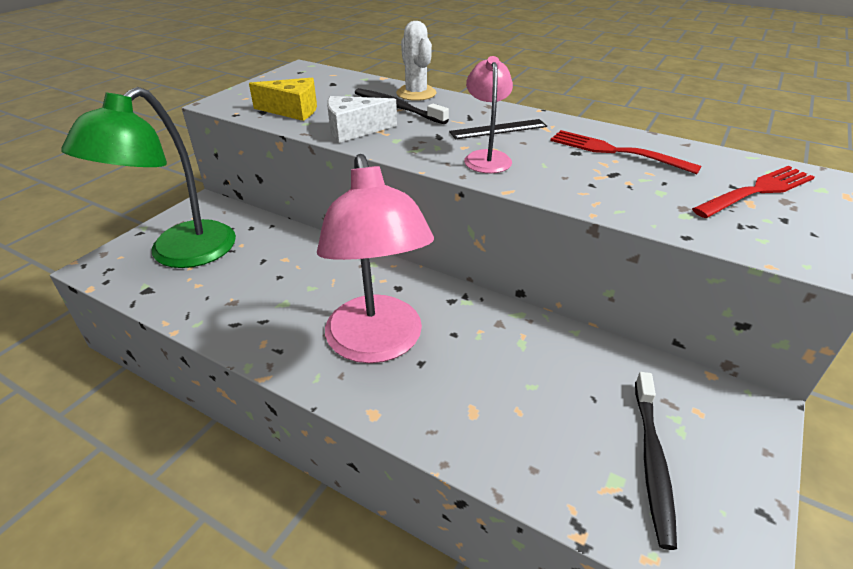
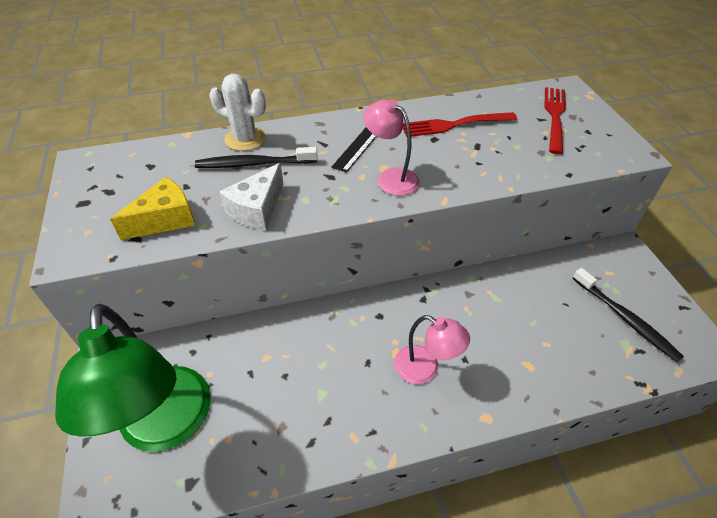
camera: 45 degrees left, 10 degrees up
pink lamp [317,154,434,363] -> pink lamp [394,315,470,384], size x0.52

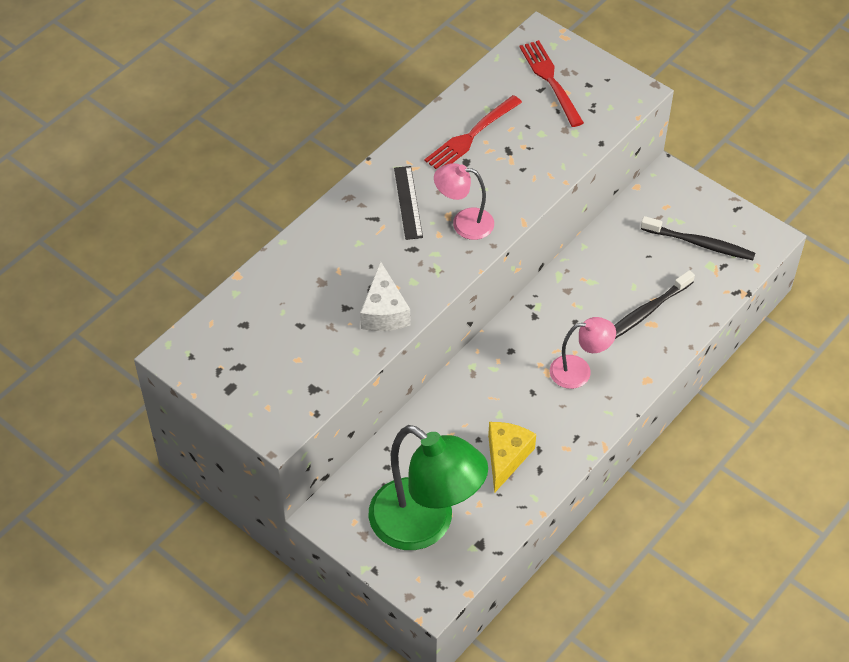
camera: 35 degrees left, 5 degrees up
yellow cheese [110,177,195,240] -> yellow cheese moved to [488,422,536,493]
black toothbrush [195,147,318,168] -> black toothbrush moved to [614,270,695,339]
white cactus [209,74,266,151] -> none

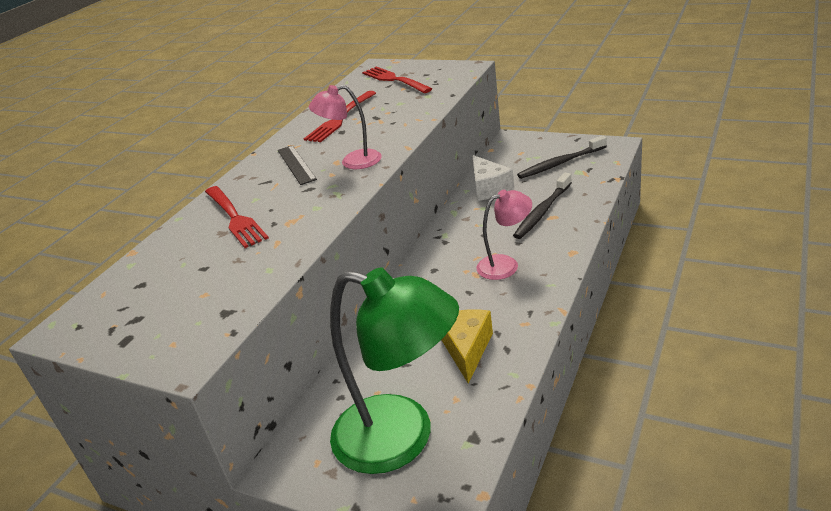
camera: 10 degrees left, 20 degrees down
white cheese [360,261,410,331] -> white cheese moved to [472,155,514,201]
black toothbrush [641,216,755,260] -> black toothbrush turned 150 degrees clockwise [517,135,607,179]
none -> red fork [205,186,269,248]

